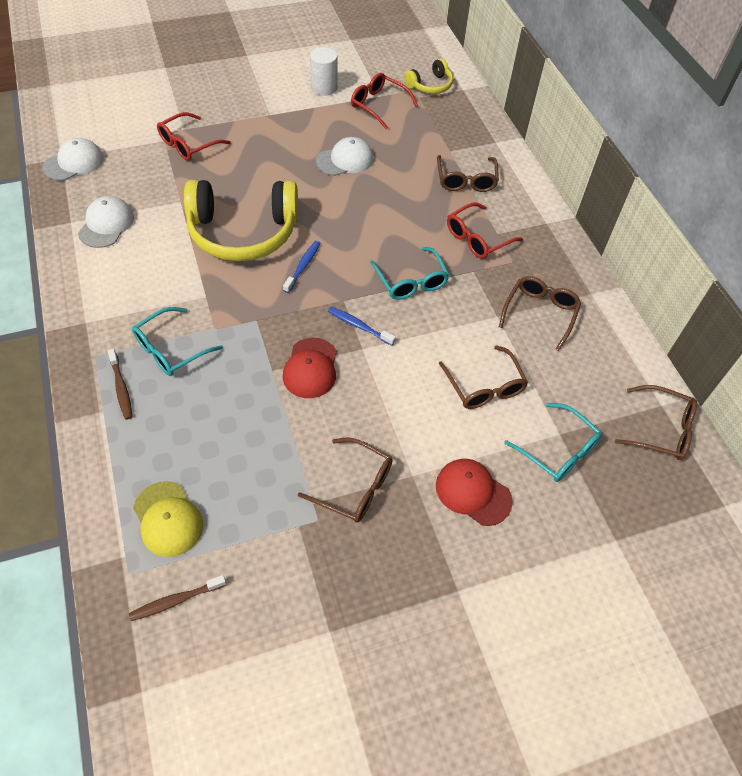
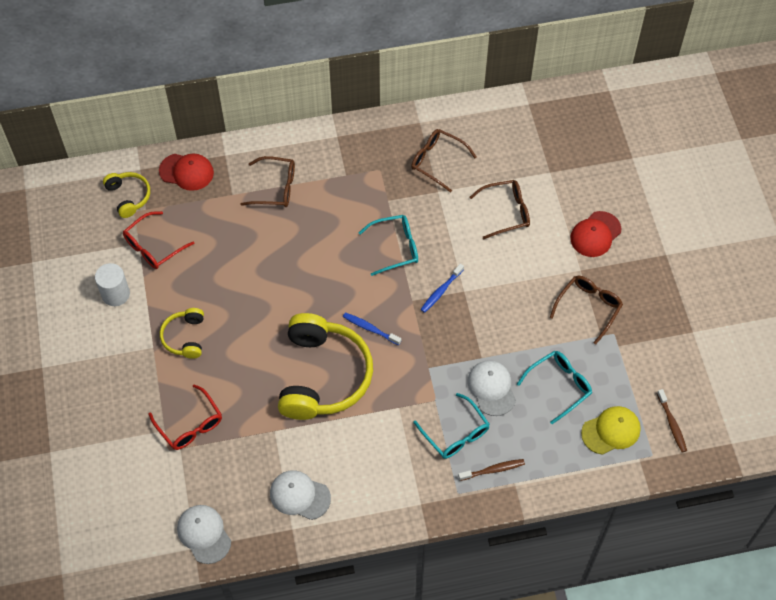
camera: 80 degrees left, 5 degrees up
red cap [283,338,337,398] -> red cap moved to [159,153,214,191]
white cap [316,137,373,176] -> white cap moved to [467,360,516,416]
red glasses [447,202,523,259] -> none
turquoise glasses [504,403,602,482] -> turquoise glasses moved to [517,351,592,424]
brown glasses [615,385,697,460] -> none
none -> yellow headphones [160,308,204,359]

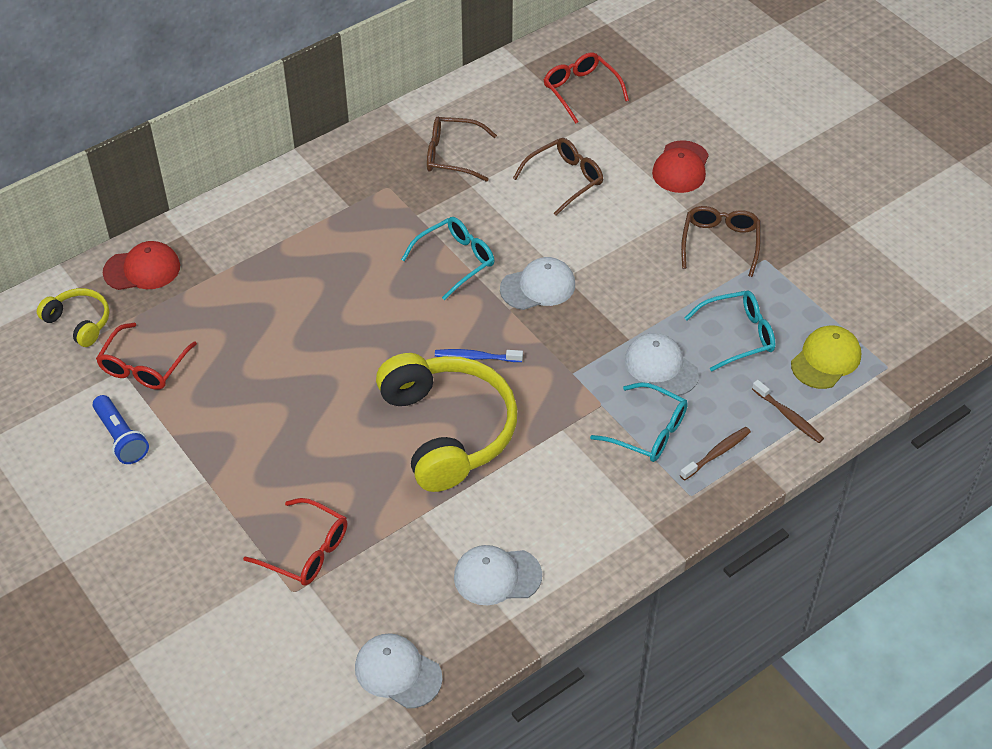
camera: 25 degrees left, 10 degrees down
white cylinder [95,263,130,306] -> blue flashlight [92,395,149,464]
yellow headphones [160,308,204,359] -> none
brown glasses [240,156,295,207] -> none
blue toothbrush [421,264,464,313] -> white cap [500,257,575,310]
turquoise glasses [517,351,592,424] -> turquoise glasses turned 45 degrees clockwise [685,291,775,372]
brown toothbrush [657,389,687,453] -> brown toothbrush moved to [752,380,824,443]
none -> red glasses [544,52,629,124]

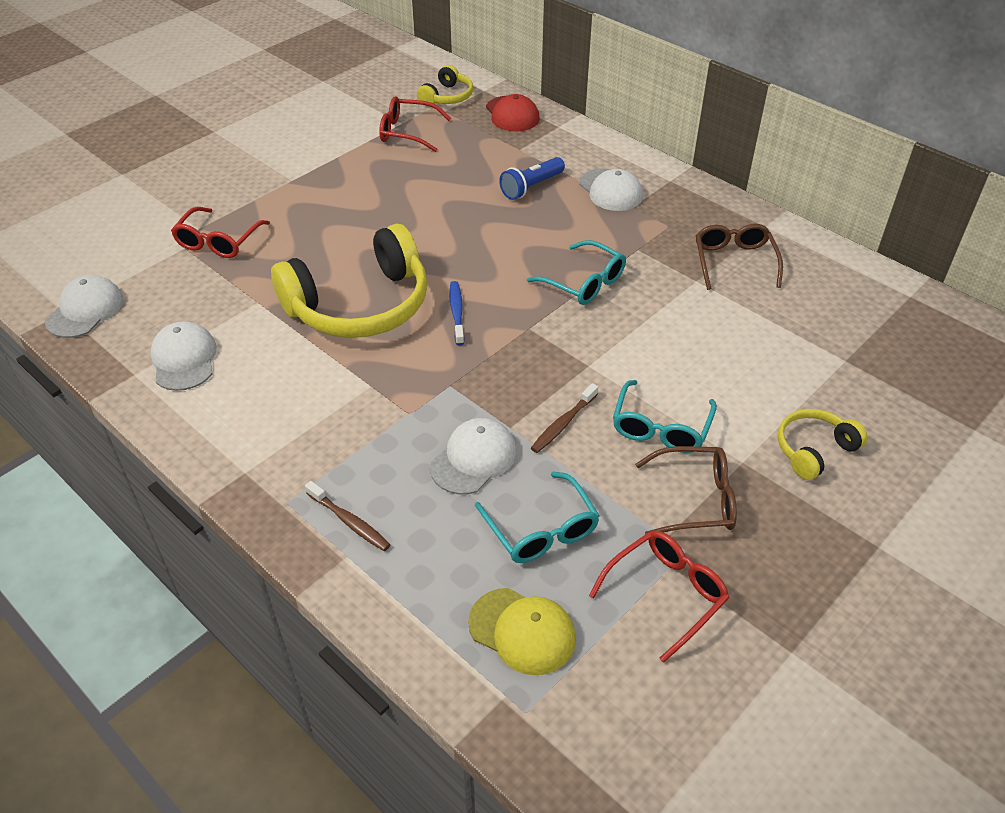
camera: 80 degrees right, 5 degrees down
blue flashlight [92,395,149,464] -> blue flashlight moved to [499,157,565,200]
white cap [500,257,575,310] -> white cap moved to [579,169,643,211]
brown glasses [513,138,603,216] -> none
red glasses [544,52,629,124] -> red glasses moved to [589,531,729,663]
turquoise glasses [590,382,688,462] -> turquoise glasses moved to [613,380,717,453]
red cap [652,140,709,193] -> yellow headphones [778,409,868,480]
brown toothbrush [752,380,824,443] -> brown toothbrush moved to [531,383,598,453]

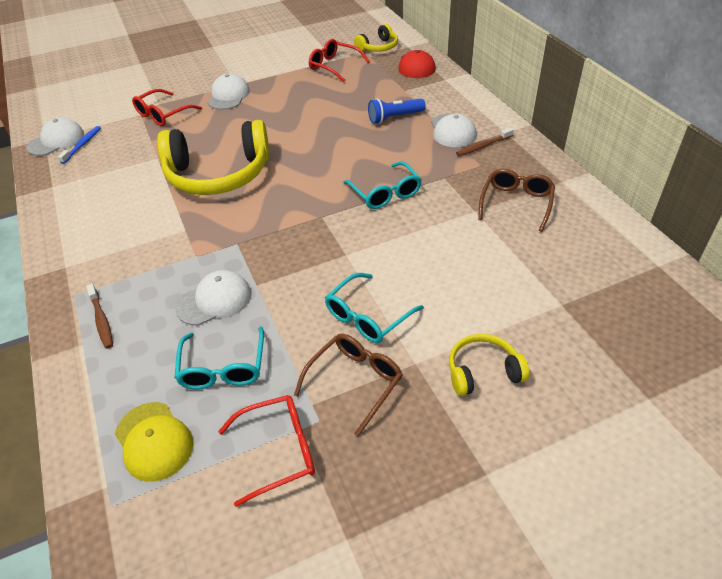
camera: 25 degrees right, 0 degrees up
white cap [150,321,217,391] -> white cap moved to [207,73,250,110]
blue toothbrush [449,281,465,345] -> blue toothbrush moved to [58,126,101,164]
brown toothbrush [531,383,598,453] -> brown toothbrush moved to [456,127,514,156]
brown glasses [635,446,737,534] -> brown glasses turned 75 degrees counterclockwise [294,334,403,436]

